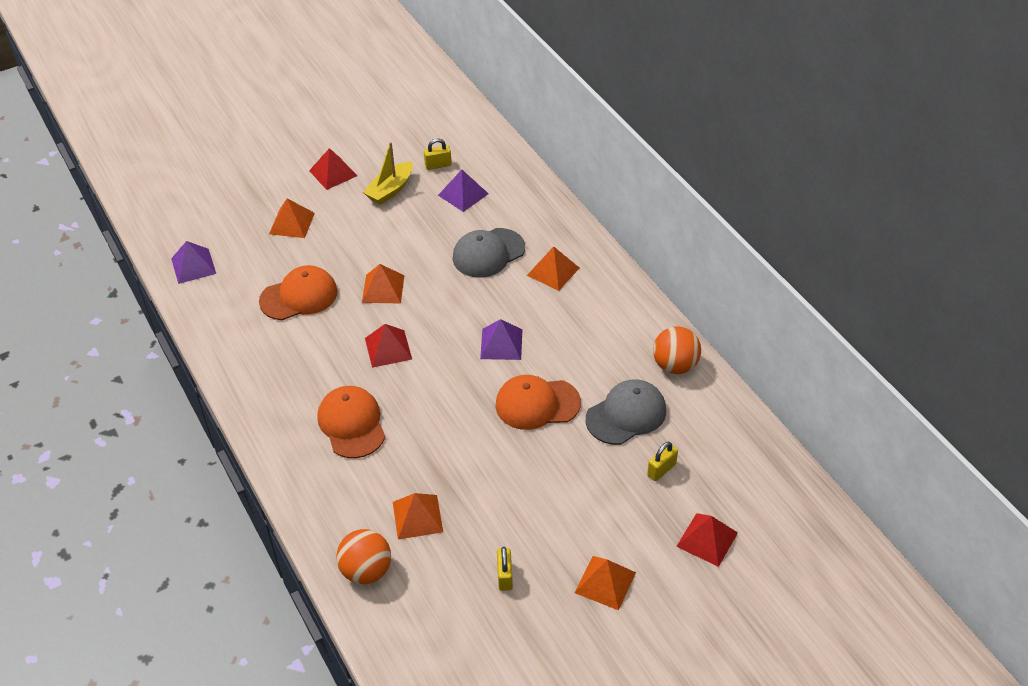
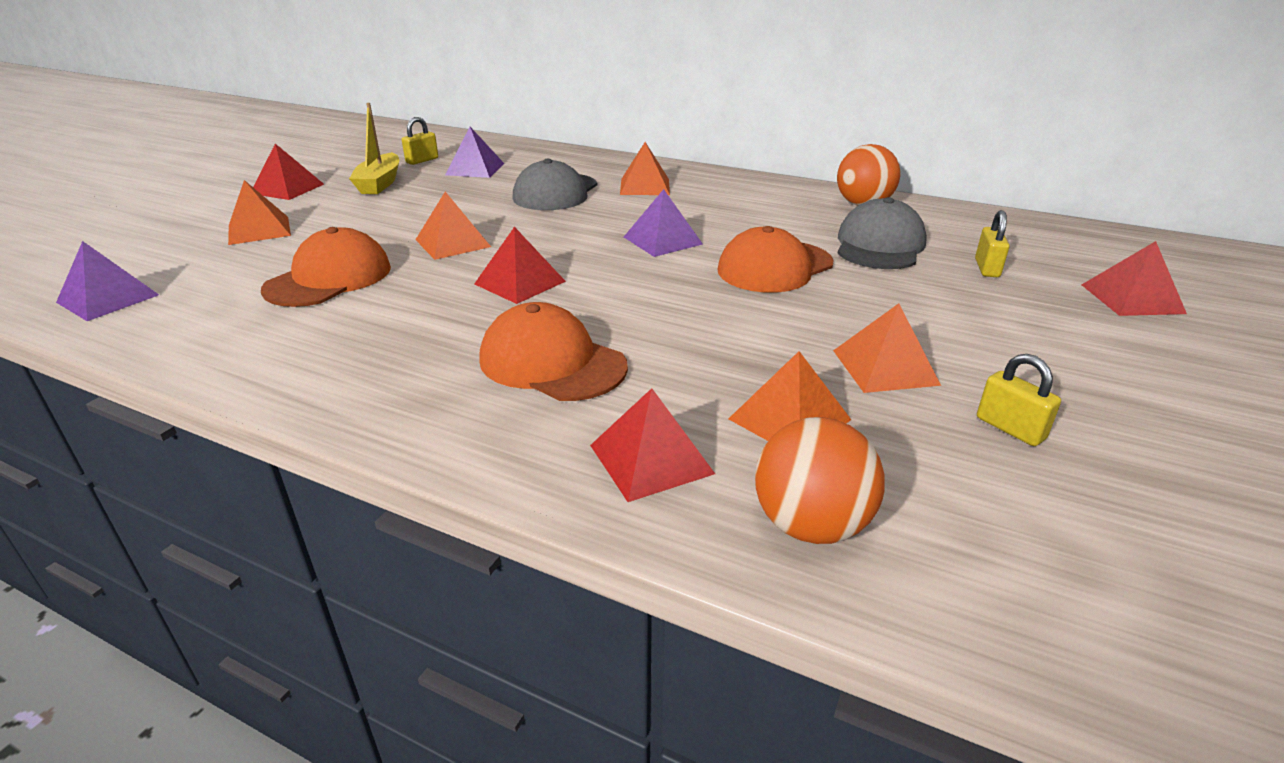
camera: 35 degrees left, 15 degrees down
orange pyramid [575,556,636,610] -> orange pyramid moved to [833,303,941,393]
none -> red pyramid [590,388,715,502]

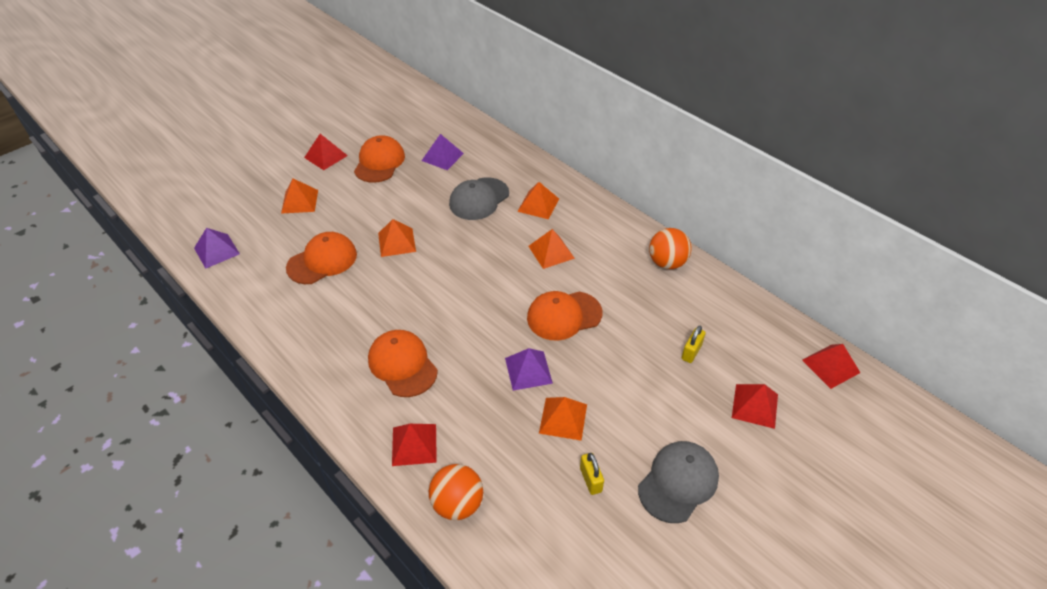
camera: 20 degrees right, 15 degrees up
yellow boat [349,103,399,194] -> orange cap [354,135,405,183]
yellow padlock [402,117,438,165] -> none
red pyramid [474,227,566,304] -> red pyramid moved to [802,344,860,389]
purple pyramid [624,189,703,257] -> purple pyramid moved to [505,348,553,391]
orange pyramid [729,351,851,441] -> orange pyramid moved to [528,229,575,269]
grey cap [837,197,927,269] -> grey cap moved to [638,441,719,523]

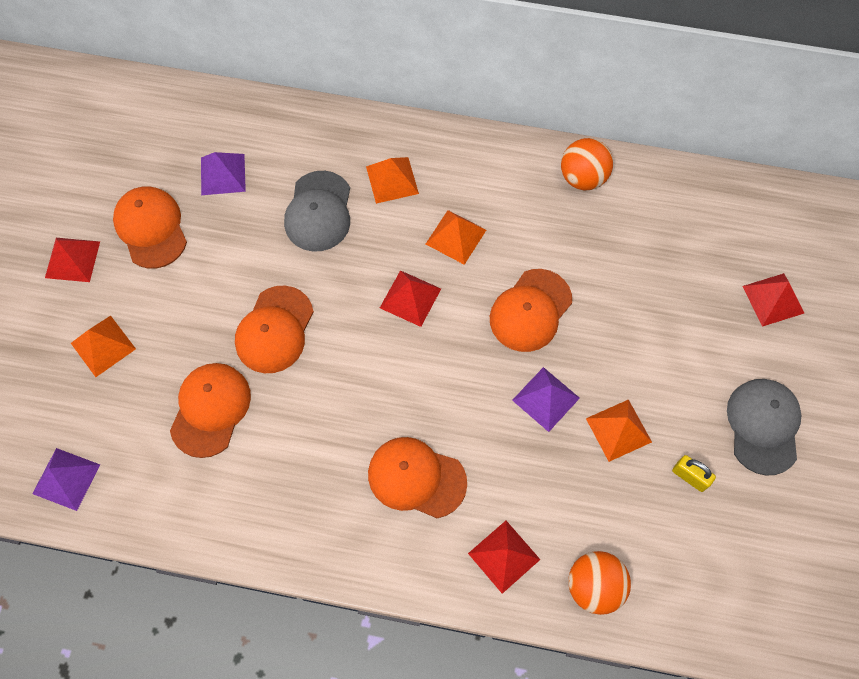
camera: 35 degrees left, 20 degrees up
orange pyramid [378,219,416,257] -> orange cap [235,286,314,373]
yellow padlock [682,326,706,363] -> none
red pyramid [802,344,860,389] -> red pyramid moved to [380,270,441,327]

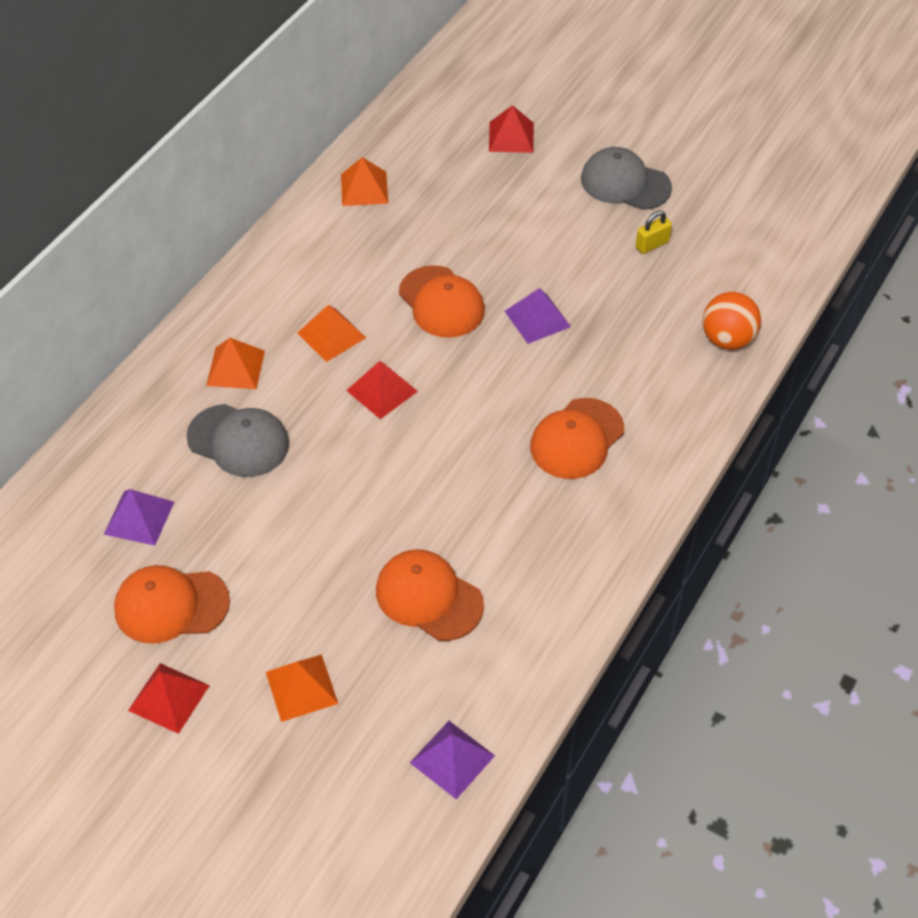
camera: 70 degrees left, 15 degrees down
orange cap [235,286,314,373] -> none
red pyramid [468,521,541,594] -> none
orange ball [561,138,613,190] -> none
orange pyramid [586,399,652,462] -> orange pyramid moved to [341,157,388,206]

